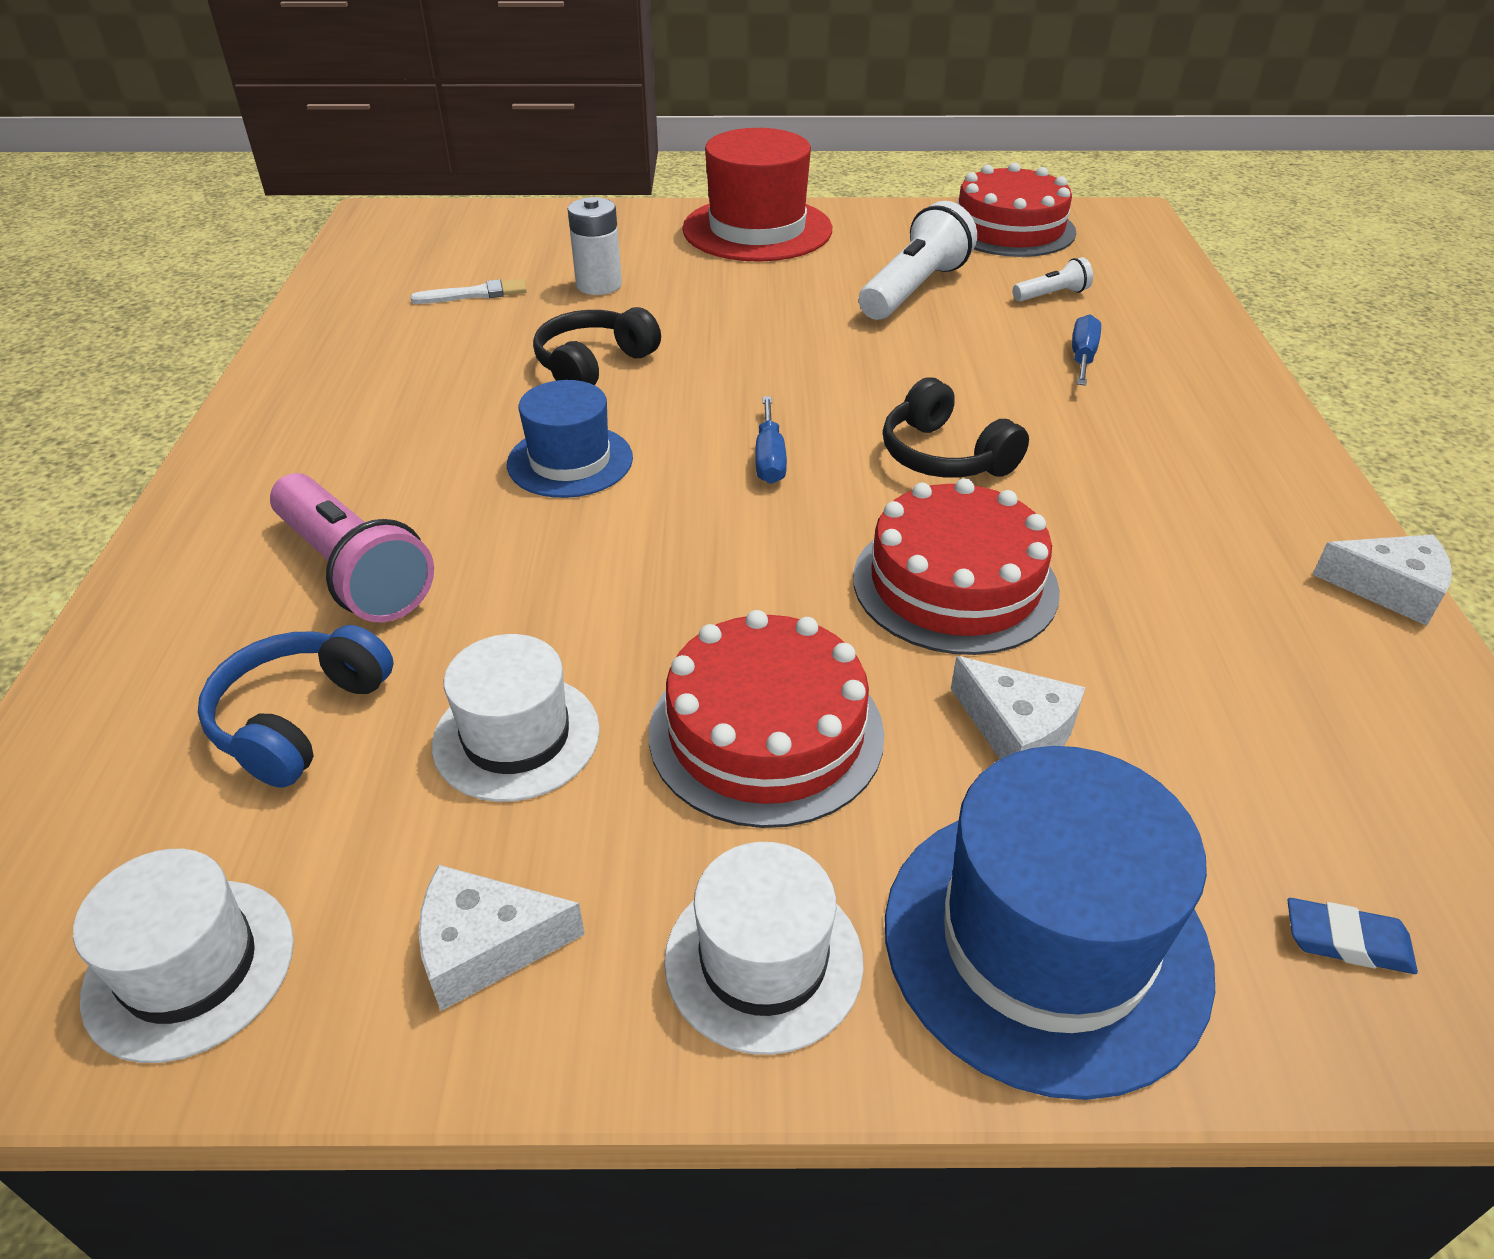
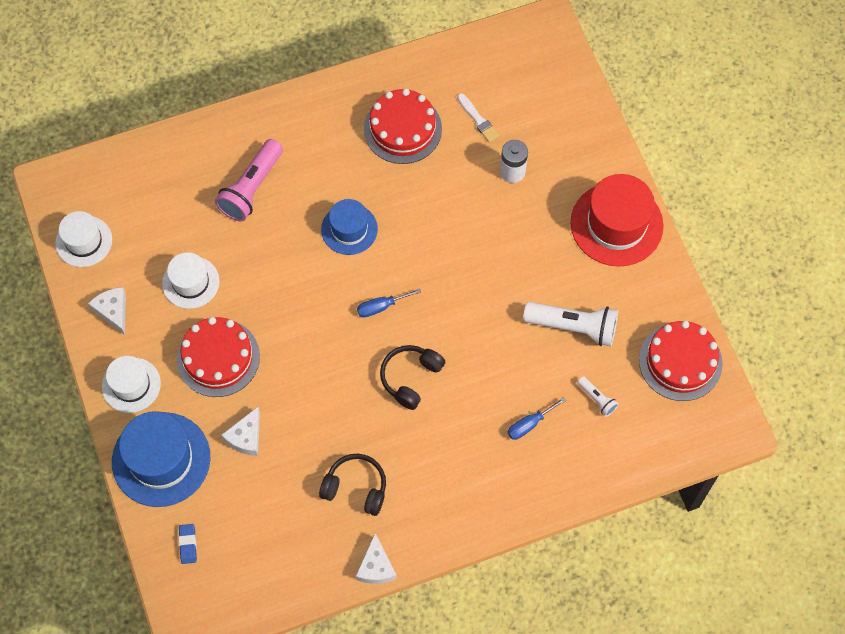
camera: 70 degrees right, 25 degrees up
blue headphones [198,625,394,788] -> none
black headphones [533,307,661,385] -> black headphones moved to [319,454,386,516]
red cake [853,478,1060,655] -> red cake moved to [364,89,442,164]
blue screwdriver [1072,314,1101,386] -> blue screwdriver turned 150 degrees clockwise [508,397,566,440]

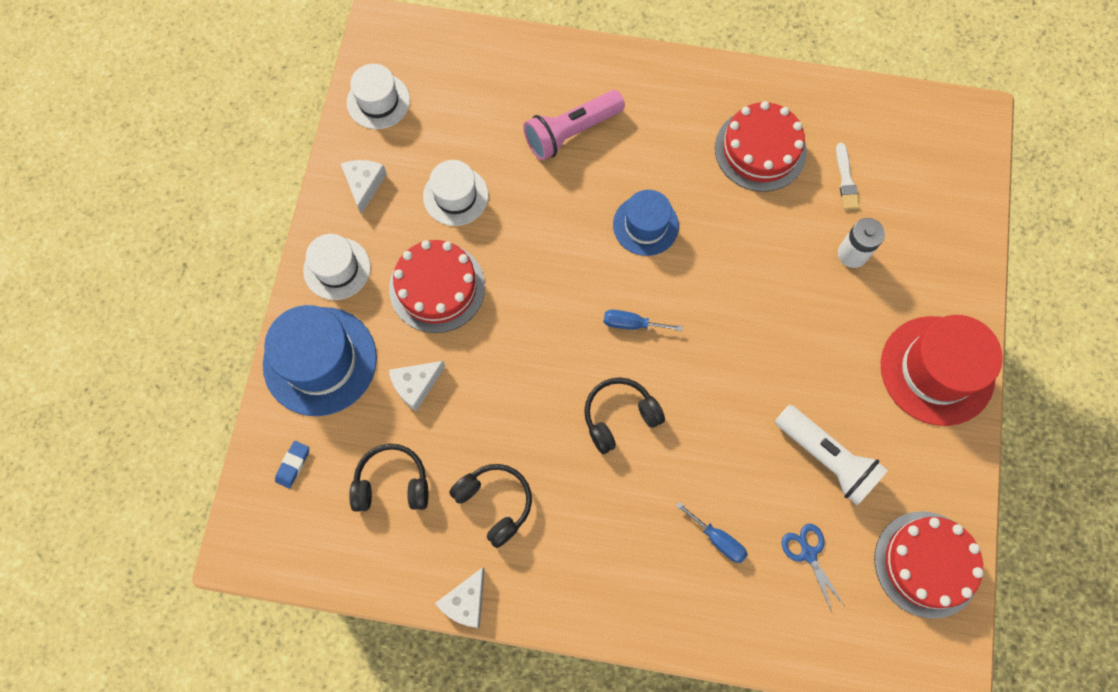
camera: 30 degrees right, 5 degrees up
blue screwdriver [508,397,566,440] -> blue screwdriver turned 135 degrees counterclockwise [676,502,748,563]
white flashlight [577,376,618,417] -> blue scissors [781,524,845,612]
none -> black headphones [349,444,428,511]

